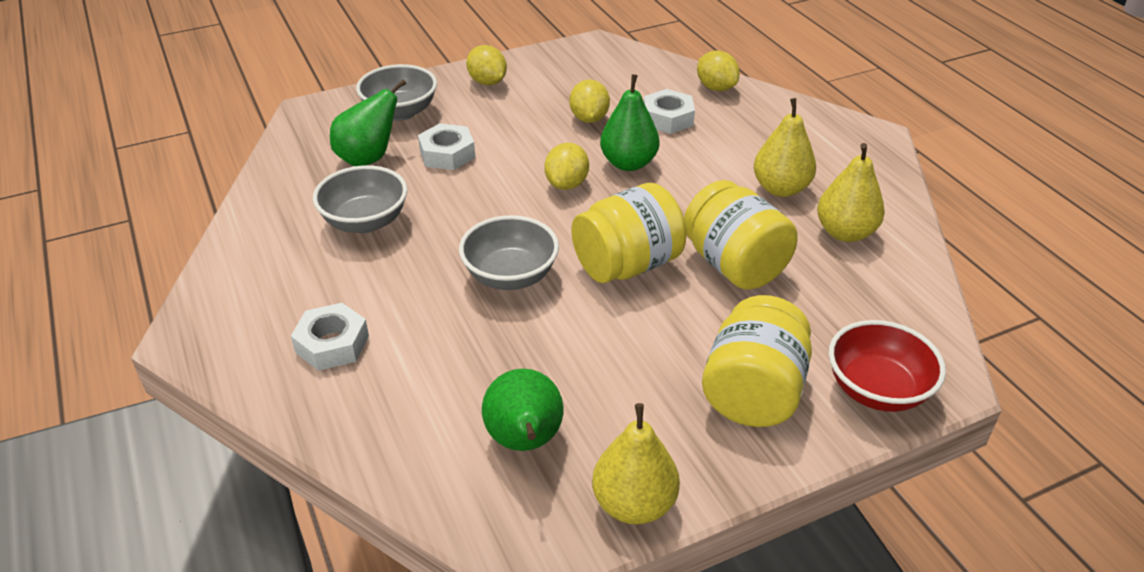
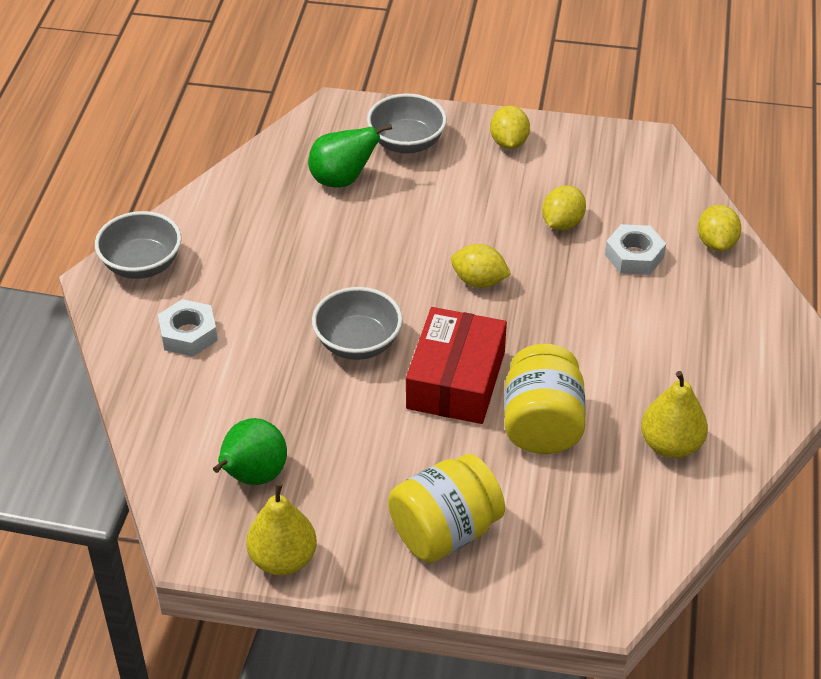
camera: 35 degrees right, 5 degrees up
grey bowl [313,165,407,233] -> grey bowl moved to [95,211,182,279]
white nut [418,123,475,170] -> none
yellow lemon [544,143,589,190] -> yellow lemon turned 60 degrees clockwise [451,244,511,288]
yellow jar [571,183,687,283] -> red box [406,307,507,424]
green pear [600,74,660,171] -> none
yellow pear [754,98,816,197] -> none
red bowl [829,320,946,412] -> none

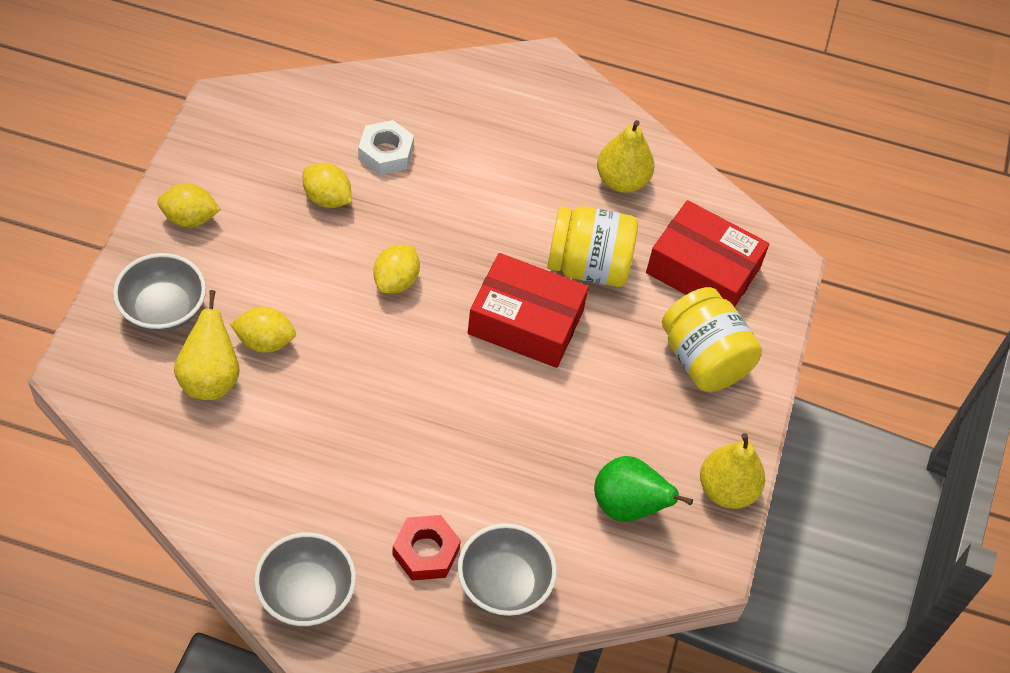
camera: 90 degrees left, 10 degrees up
white nut [158,299,218,357] -> red nut [392,515,461,581]
green pear [308,124,392,187] -> yellow pear [174,290,239,400]
grey bowl [312,287,403,360] -> grey bowl moved to [457,523,557,616]
yellow lemon [698,205,741,251] -> yellow lemon moved to [230,307,296,353]
none -> red box [646,200,769,307]

